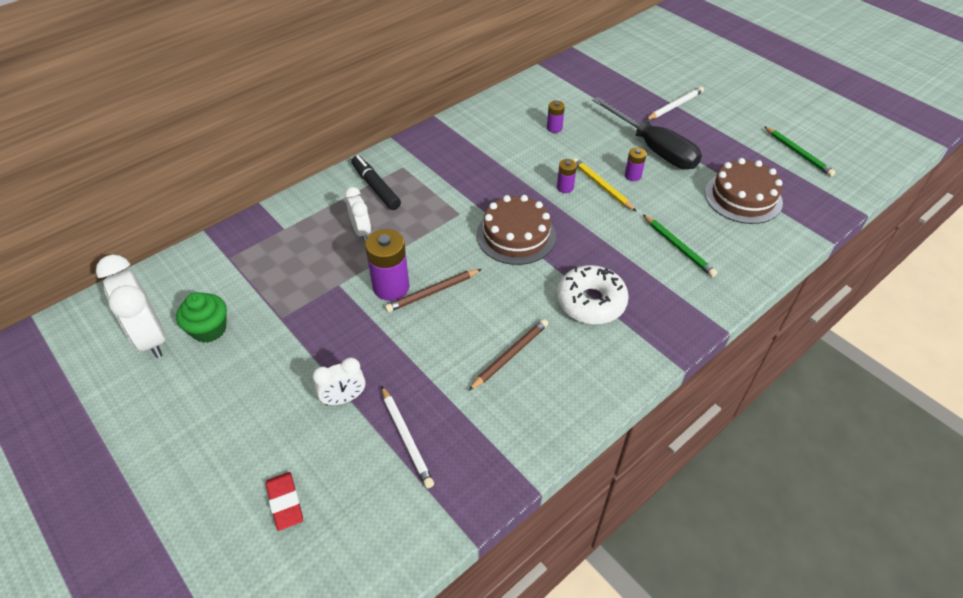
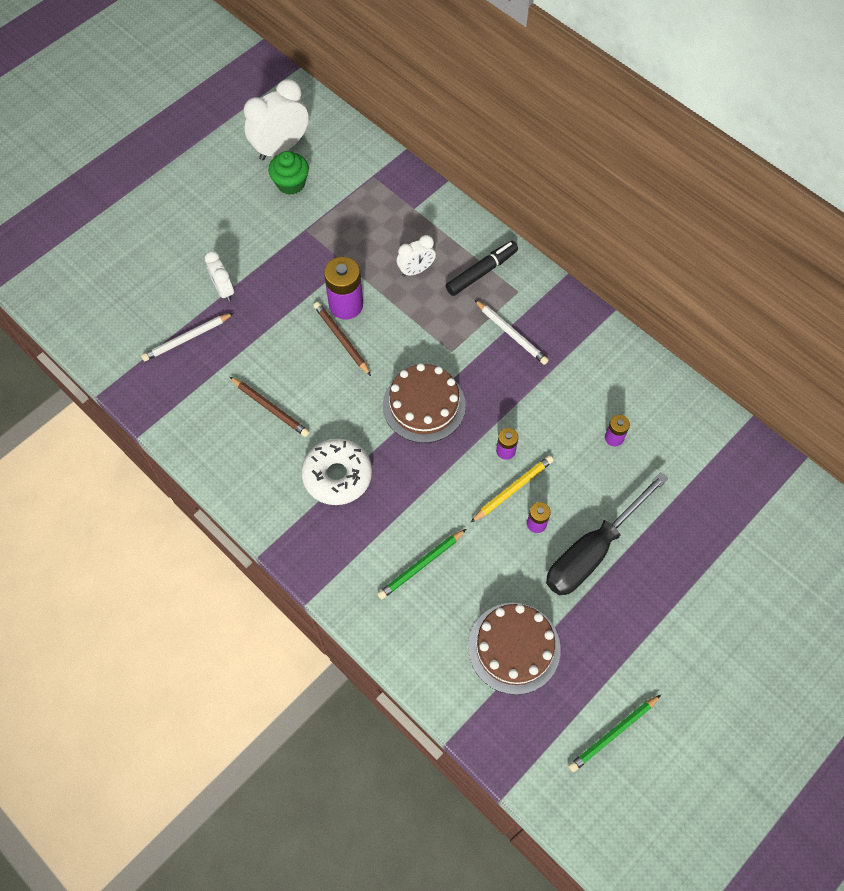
camera: 85 degrees right, 15 degrees up
red eraser [266,472,303,531] -> none
white pencil [646,87,704,120] -> white pencil moved to [475,300,549,365]

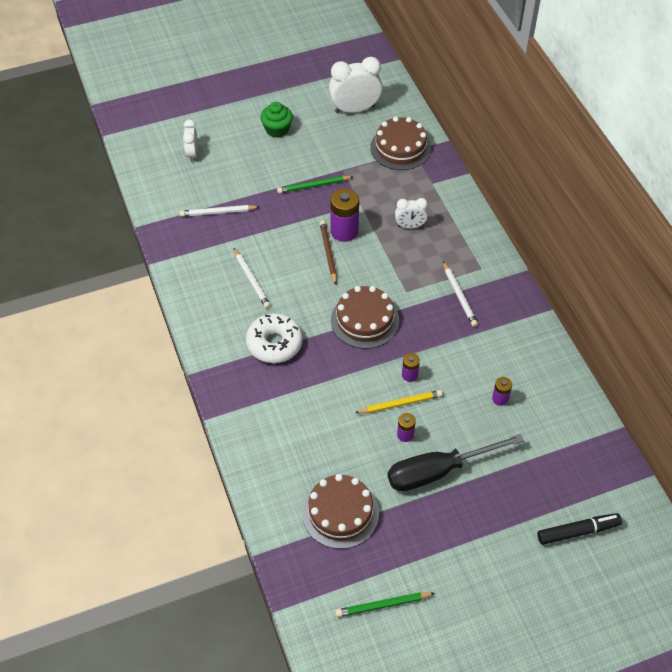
camera: 25 degrees right, 10 degrees down
white clock [205,251,234,301] -> white clock moved to [183,120,198,162]
brown pencil [230,377,310,437] -> white pencil [234,248,270,308]
green cupcake [268,151,309,195] -> green cupcake moved to [260,102,293,138]
green pencil [378,529,466,599] -> green pencil moved to [277,176,354,193]
black marker [446,241,518,296] -> black marker moved to [537,513,622,545]
none -> brown cake [370,116,431,170]

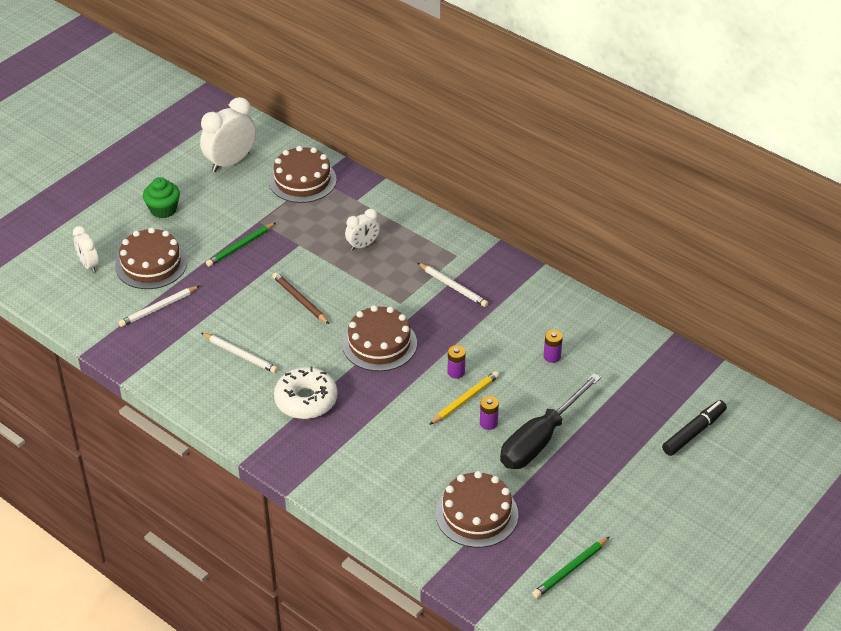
camera: 30 degrees left, 10 degrees down
purple battery [330,188,359,242] -> none
none -> brown cake [115,227,187,289]

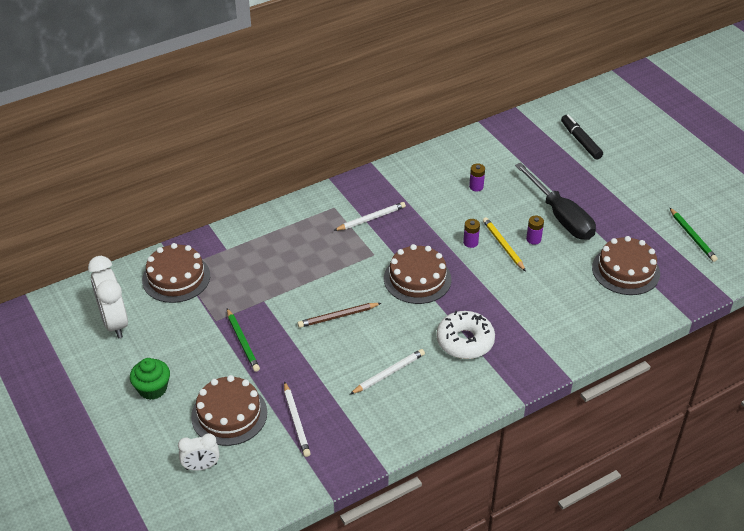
camera: 70 degrees left, 0 degrees up
white clock [345,209,380,251] -> none

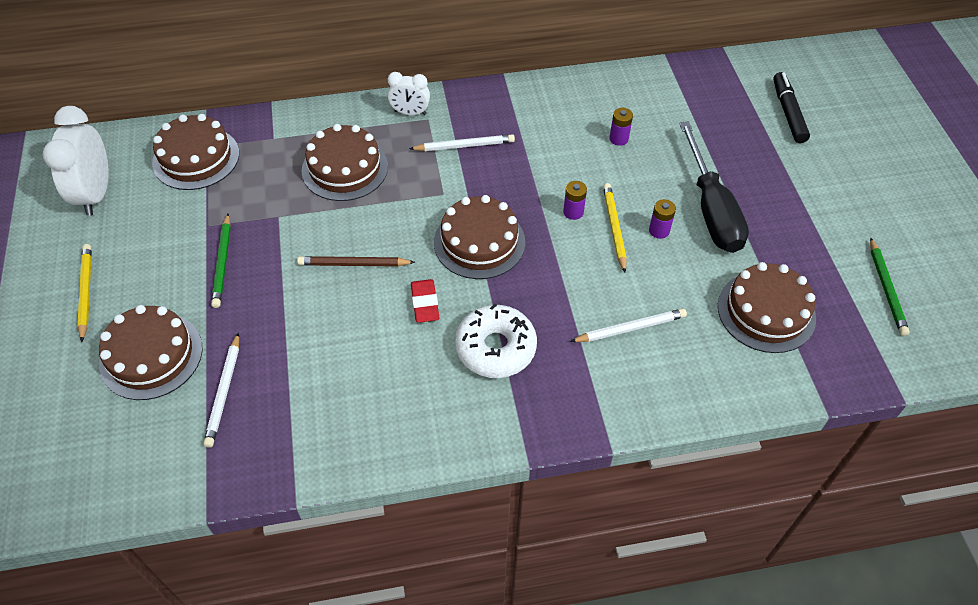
camera: 20 degrees right, 10 degrees up
green cupcake [130,358,170,400] -> yellow pencil [77,244,92,342]
white clock [178,433,220,471] -> white clock moved to [388,72,430,115]
white pencil [350,349,425,394] -> white pencil moved to [570,308,687,342]
none -> brown cake [301,124,388,201]
none -> red eraser [411,279,439,323]

